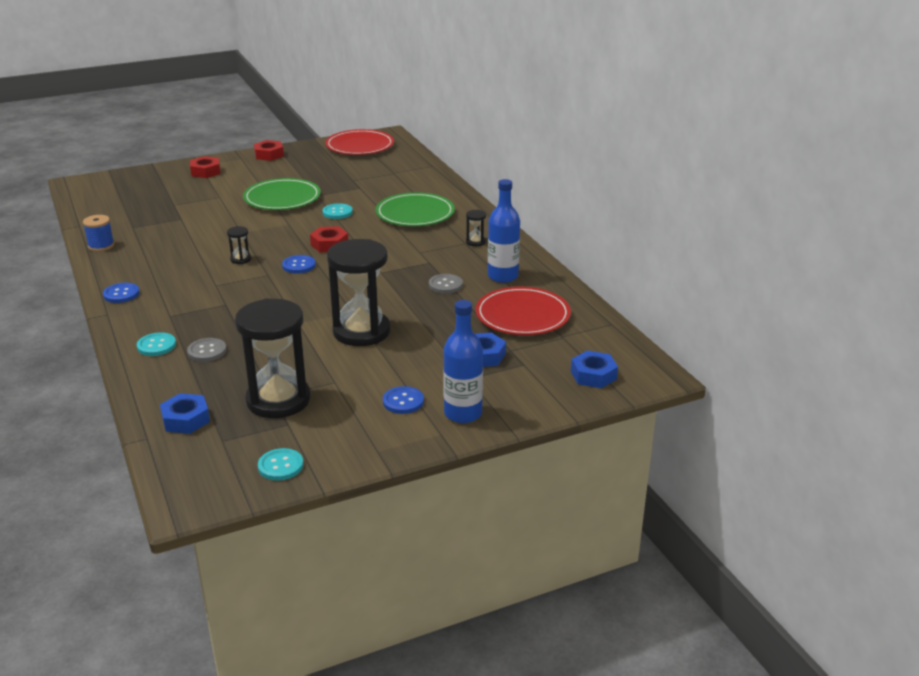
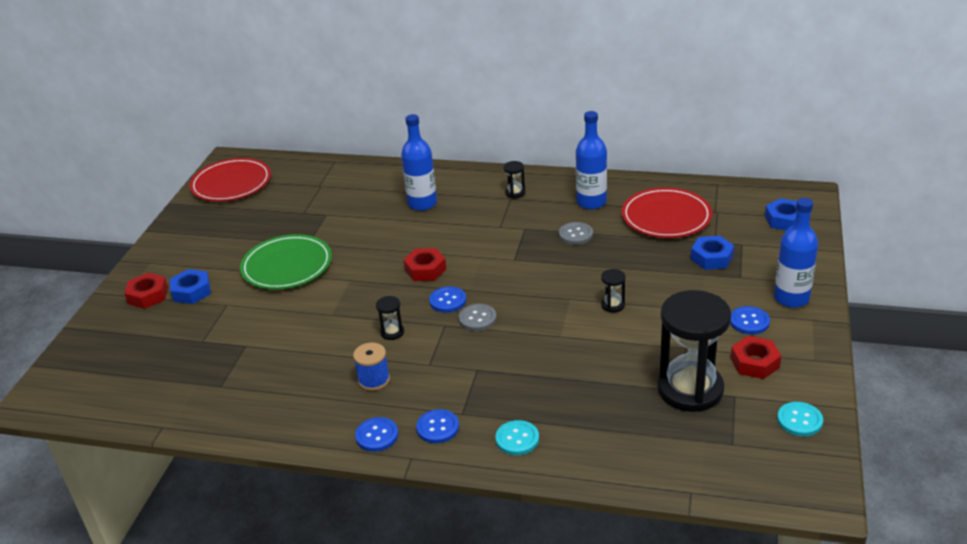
camera: 50 degrees left, 5 degrees up
blue spool [83,215,114,252] -> blue spool moved to [353,343,390,391]
blue nut [160,393,210,434] -> blue nut moved to [170,269,211,304]
grey button [187,338,227,362] -> grey button moved to [459,304,497,331]
red nut [254,140,284,161] -> red nut moved to [731,336,781,379]
turquoise button [323,203,353,219] -> none
black hourglass [327,239,391,346] -> black hourglass [601,269,626,313], size x0.41
green plate [376,192,455,226] -> blue bottle [401,114,437,211]
none -> blue button [416,409,459,443]

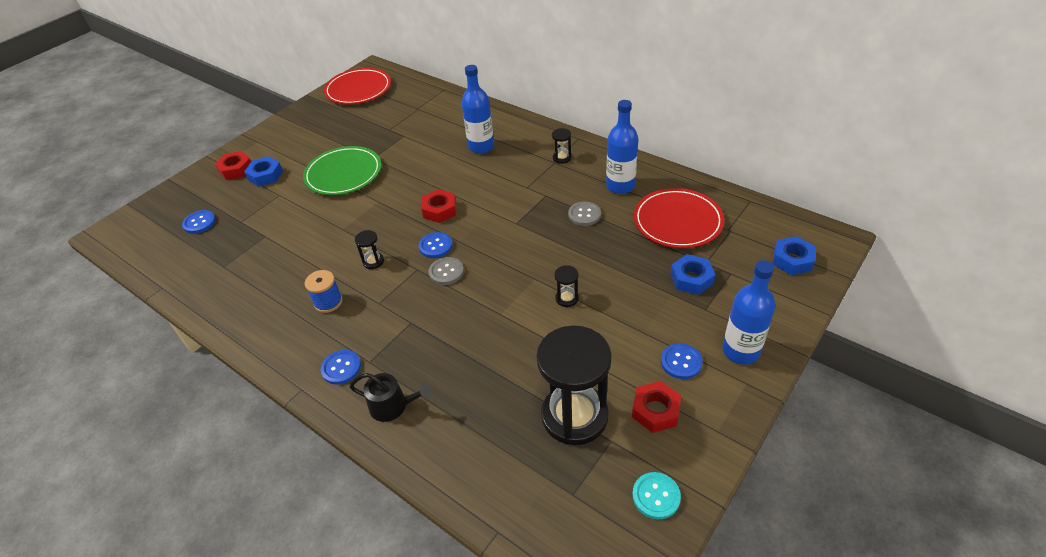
camera: 25 degrees right, 10 degrees up
blue button [355,417,398,452] -> blue button moved to [182,210,216,234]
turquoise button [496,420,539,455] -> black watering can [350,373,432,422]

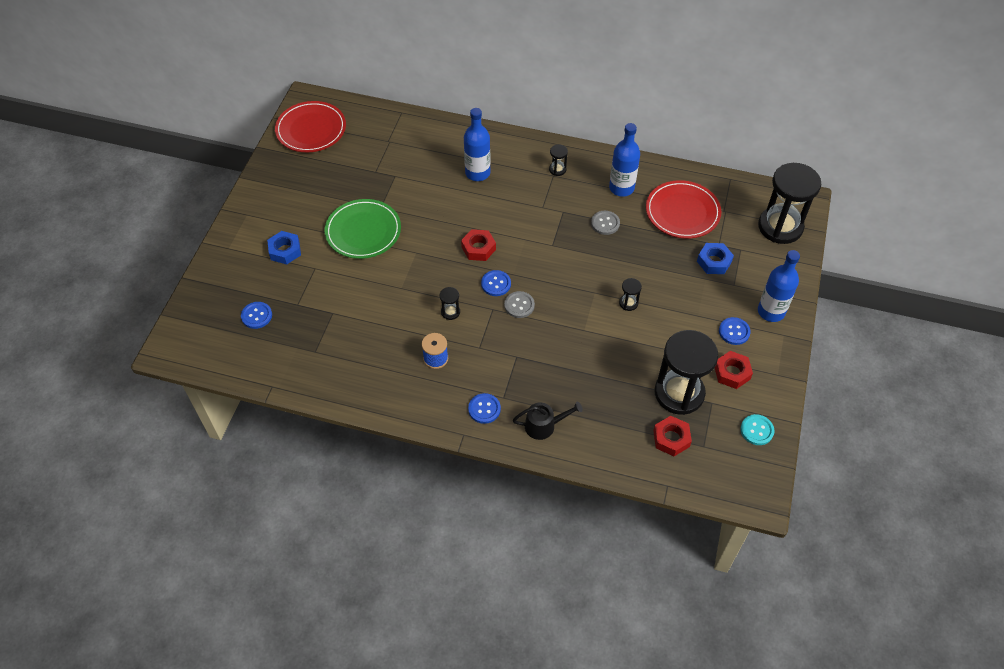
camera: 25 degrees left, 10 degrees up
red nut [215,151,251,180] -> red nut moved to [653,416,692,456]
blue nut [772,236,816,275] -> black hourglass [758,163,821,244]

